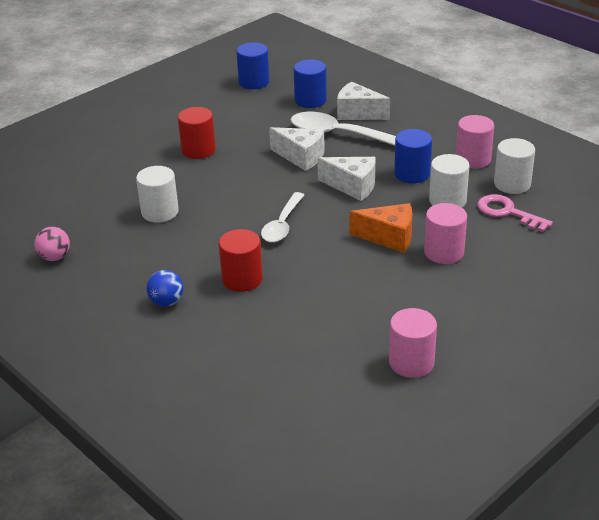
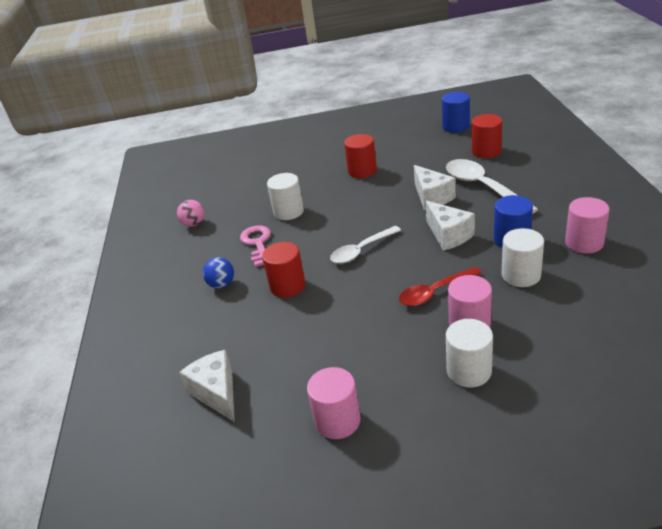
camera: 40 degrees right, 0 degrees up
blue cylinder [294,60,327,108] -> red cylinder [472,114,502,158]
white cheese [337,82,390,120] -> white cheese moved to [179,350,235,422]
orange cheese [350,203,412,253] -> red spoon [399,267,482,306]
pink key [477,194,553,232] -> pink key moved to [240,226,271,267]
white cylinder [494,138,535,194] -> white cylinder moved to [446,319,493,387]

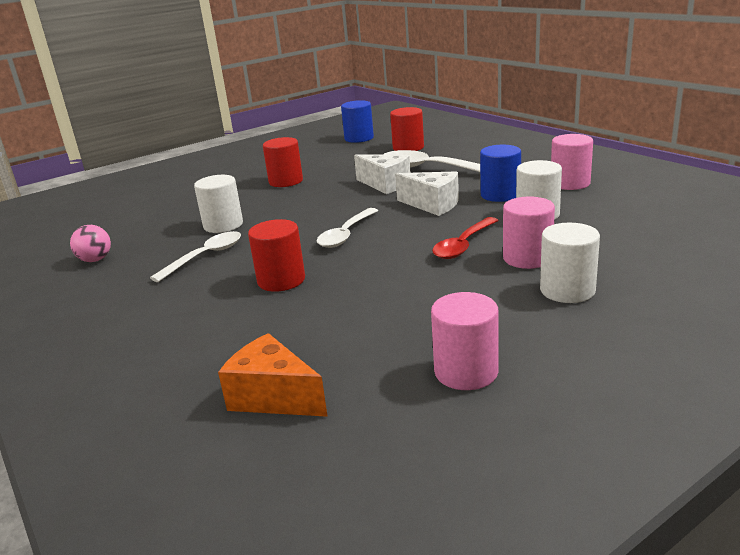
camera: 30 degrees left, 10 degrees down
white cheese [179,350,235,422] -> orange cheese [218,333,328,417]
blue ball [203,257,234,288] -> none
pink key [240,226,271,267] -> white spoon [150,231,241,282]

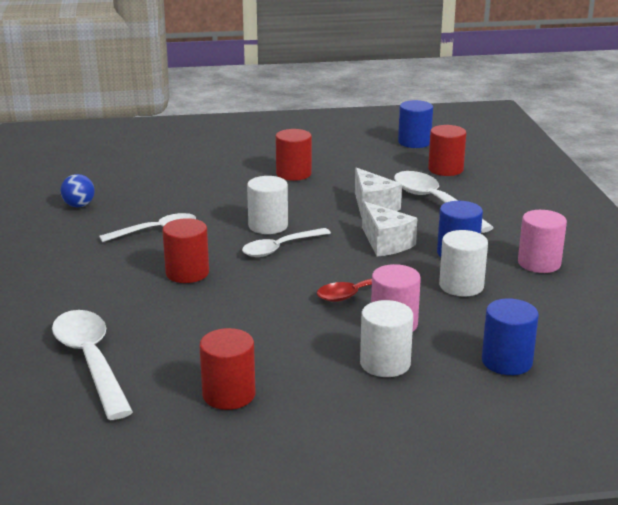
camera: 25 degrees right, 0 degrees up
pink ball [70,225,111,262] -> blue ball [60,174,95,207]
white cylinder [194,175,243,233] -> white cylinder moved to [247,176,288,234]
orange cheese [218,333,328,417] -> white spoon [52,310,133,420]
pink cylinder [431,292,498,390] -> red cylinder [199,328,255,410]
none -> blue cylinder [482,298,539,375]

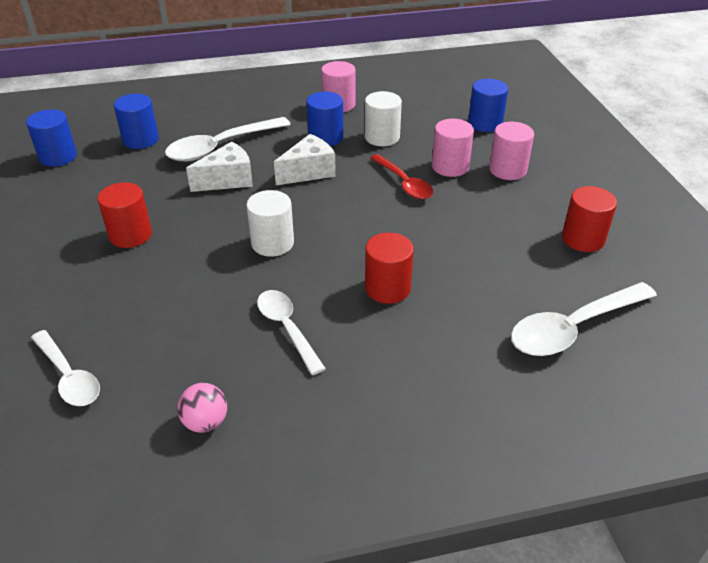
camera: 95 degrees left, 15 degrees up
blue ball [60,174,95,207] -> pink ball [177,383,227,433]
white spoon [242,228,331,257] -> white spoon moved to [31,330,100,406]
white cylinder [360,300,413,377] -> pink cylinder [489,122,534,180]
red cylinder [428,125,466,176] -> blue cylinder [114,94,159,149]

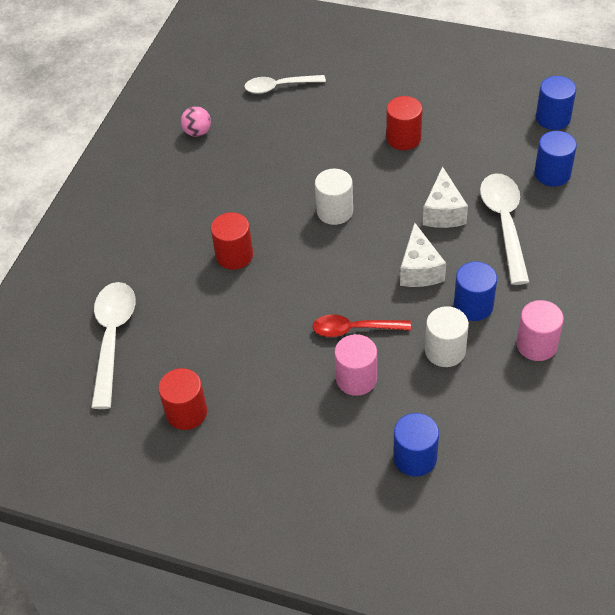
camera: 125 degrees right, 10 degrees up
white spoon [257,290,326,375] -> none
pink cylinder [489,122,534,180] -> none

